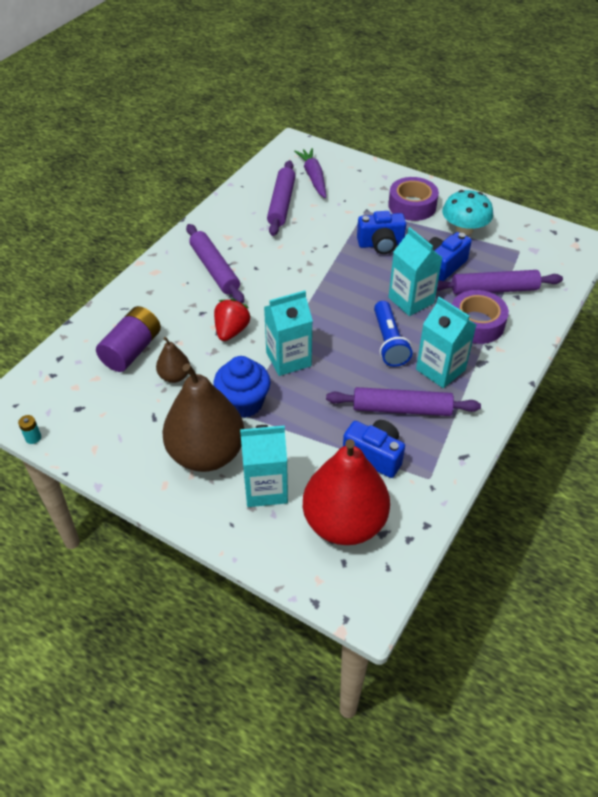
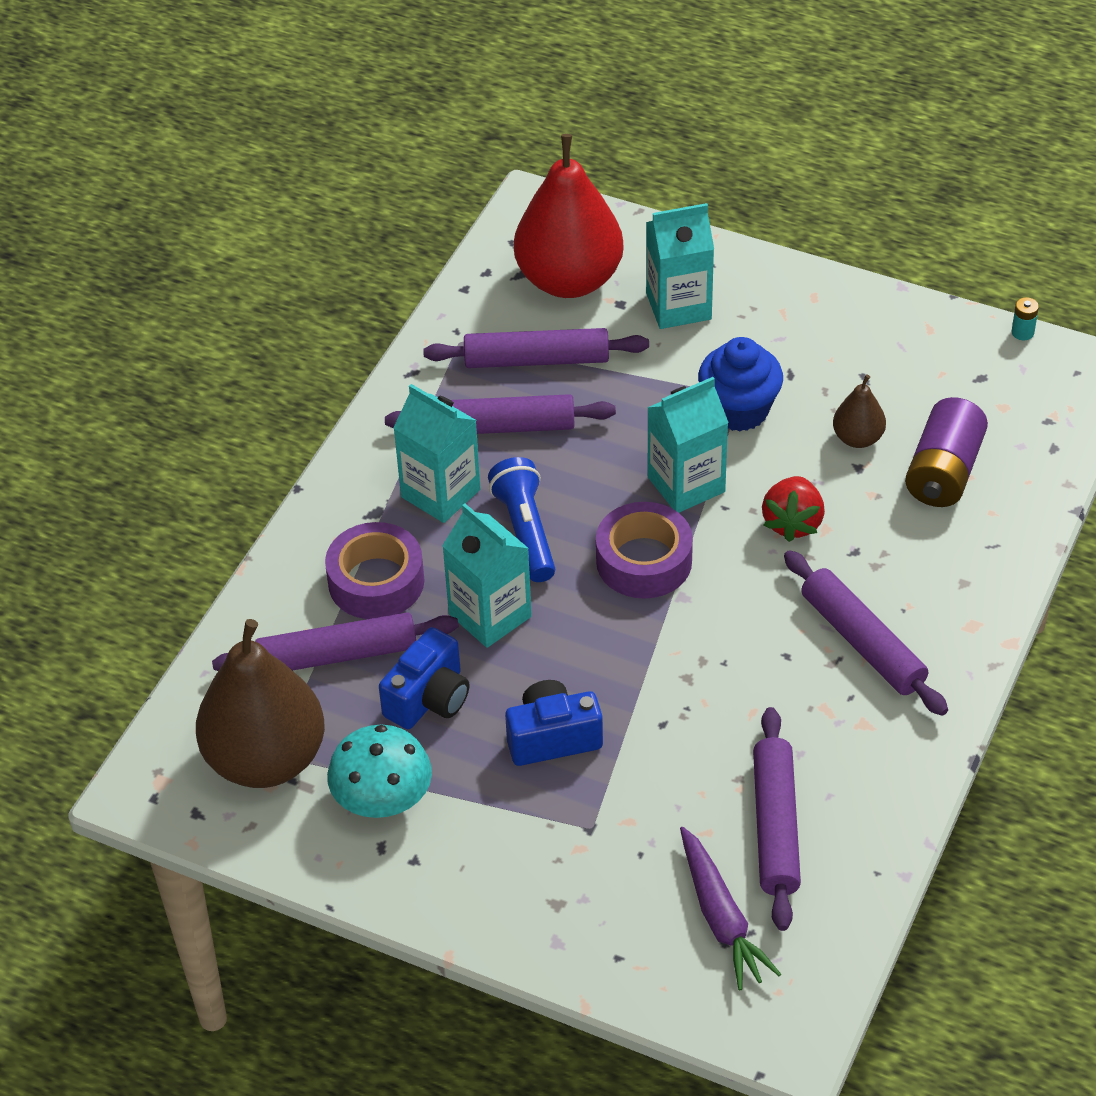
camera: 175 degrees right, 0 degrees up
brown pear [162,364,244,472] -> brown pear moved to [196,619,325,788]
blue camera [343,420,405,478] -> purple rolling pin [423,328,649,368]
purple tape [388,177,439,221] -> purple tape moved to [596,502,693,599]

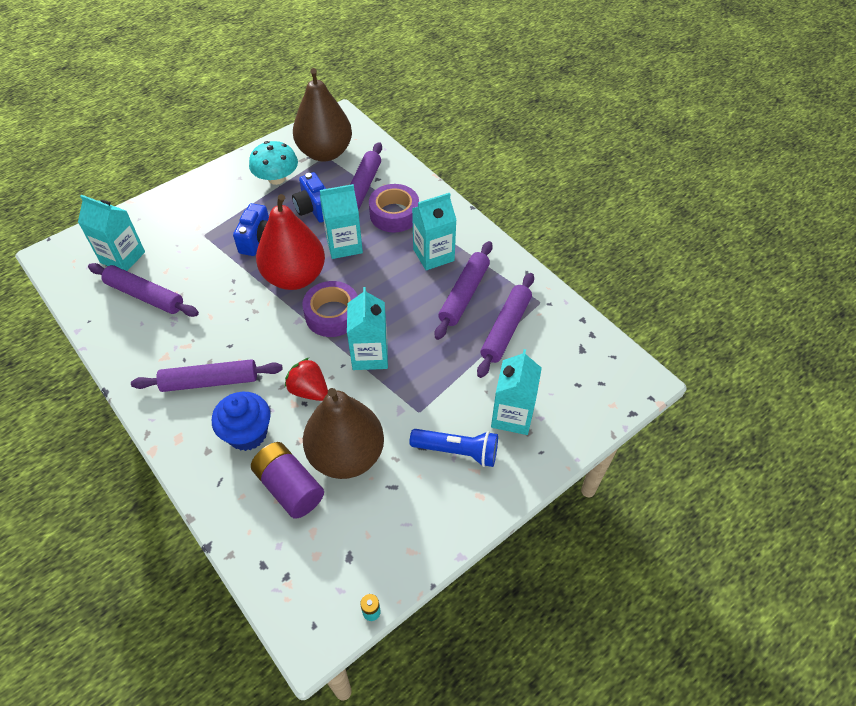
camera: 115 degrees right, 5 degrees up
blue flashlight [488,457,555,582] -> blue flashlight moved to [410,429,498,467]
red pear [514,134,624,298] -> red pear moved to [256,194,325,290]
purple carrot [680,827,781,990] -> turquoise carton [78,195,145,271]
blue cupcake [698,337,783,431] -> blue cupcake moved to [212,392,270,451]
brown pear [833,375,886,448] -> brown pear [303,388,384,479], size x2.19

